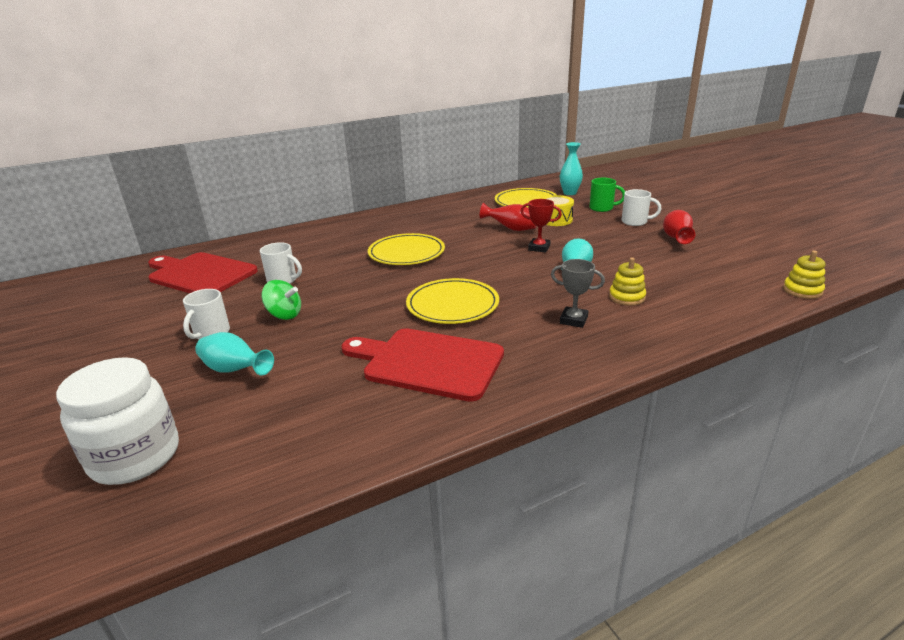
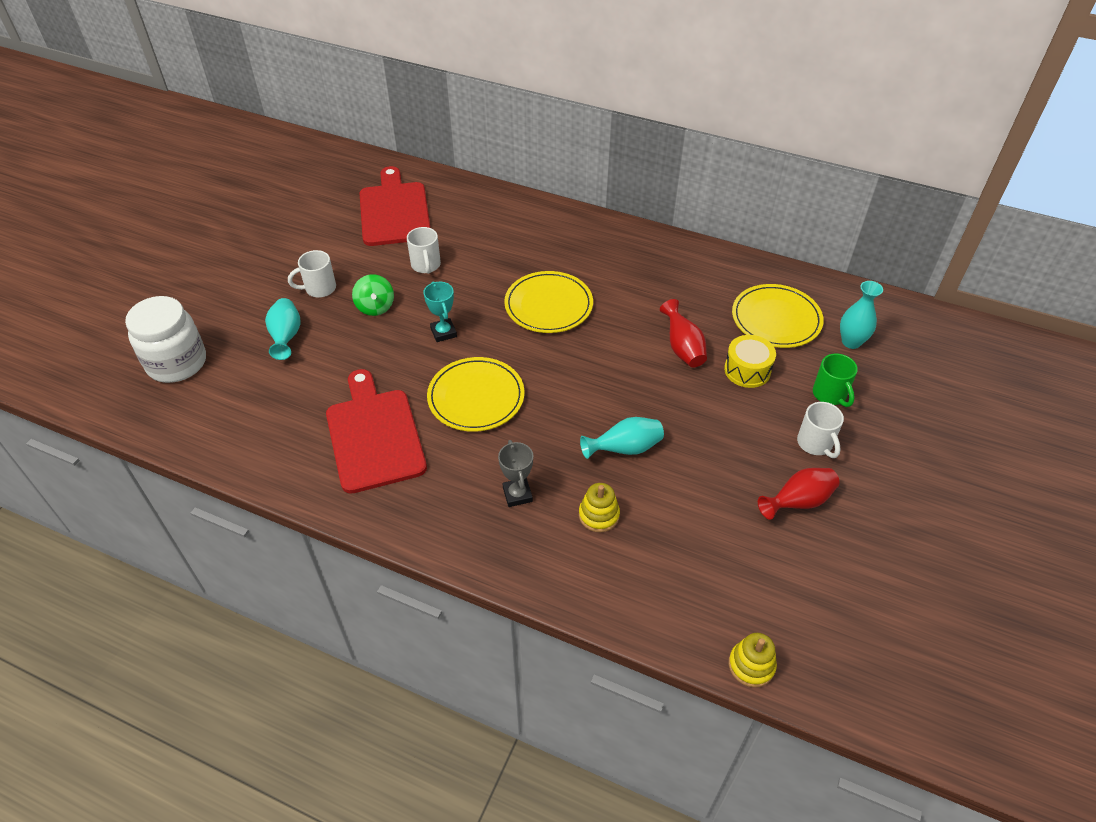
camera: 50 degrees right, 20 degrees up
red trophy [521,199,562,253] -> none
none -> turquoise trophy [423,281,457,342]

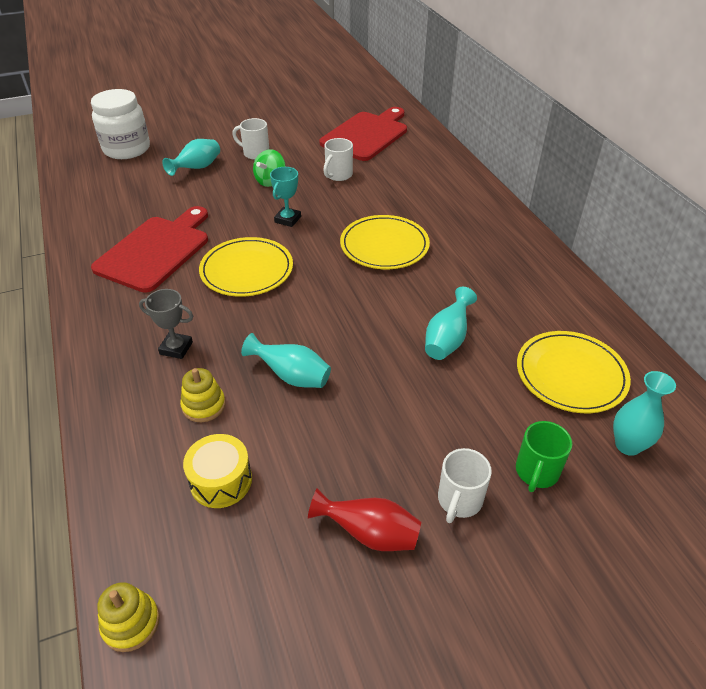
camera: 45 degrees right, 5 degrees down
grey trophy [498,440,533,507] -> grey trophy turned 75 degrees clockwise [139,289,193,359]
red vase [660,299,707,368] -> turquoise vase [425,287,477,360]
yellow drum [724,335,776,388] -> yellow drum moved to [183,434,252,508]

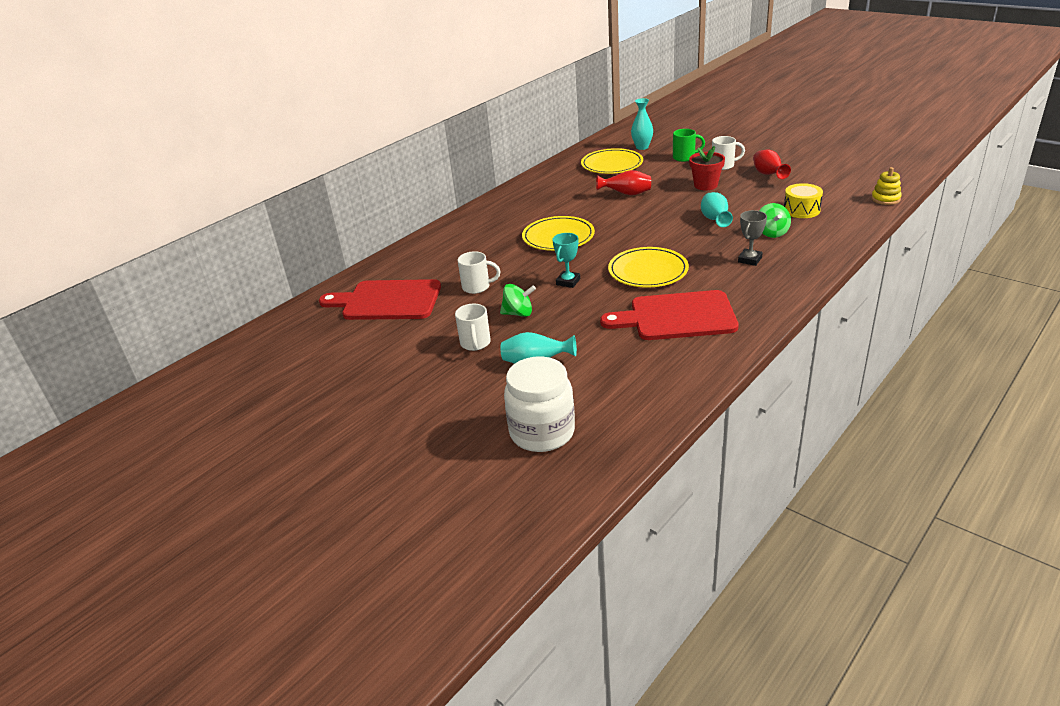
camera: 115 degrees left, 10 degrees down
grey trophy [139,289,193,359] -> grey trophy turned 45 degrees clockwise [738,210,767,266]
yellow stacking toy [180,368,226,422] -> green spinning top [759,203,791,238]
turquoise trophy [270,167,301,227] -> turquoise trophy turned 60 degrees counterclockwise [552,233,580,288]
turquoise vase [425,287,477,360] -> red vase [596,170,651,195]
none -> red flower pot [689,146,725,190]

